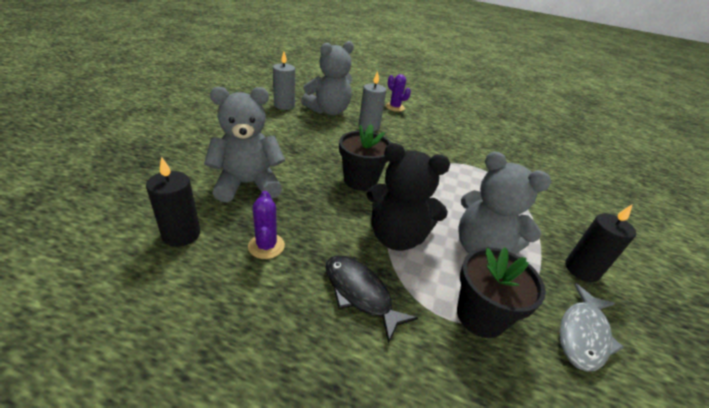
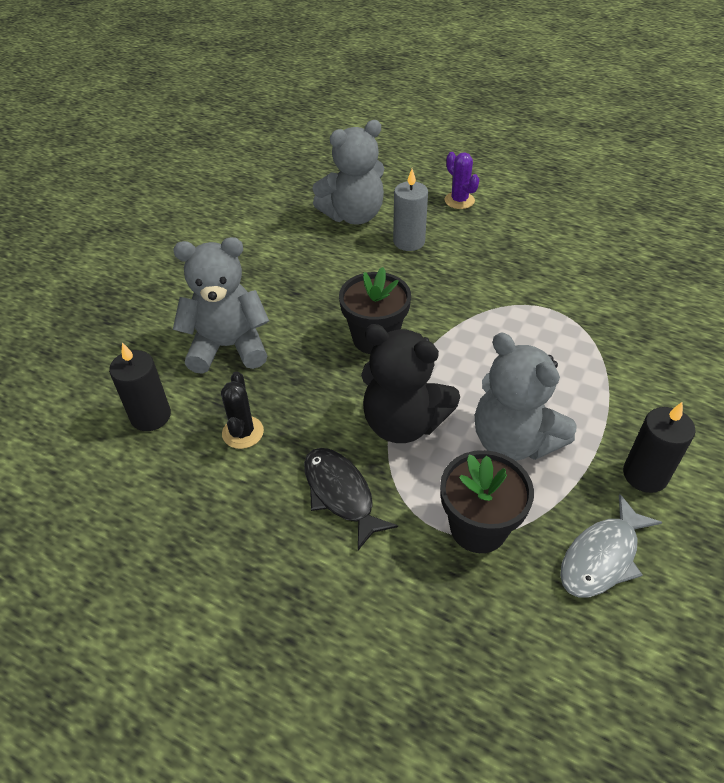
camera: 15 degrees right, 10 degrees up
purple cactus [248,191,285,259] -> black cactus [221,371,264,449]
grey candle [273,52,295,110] -> none

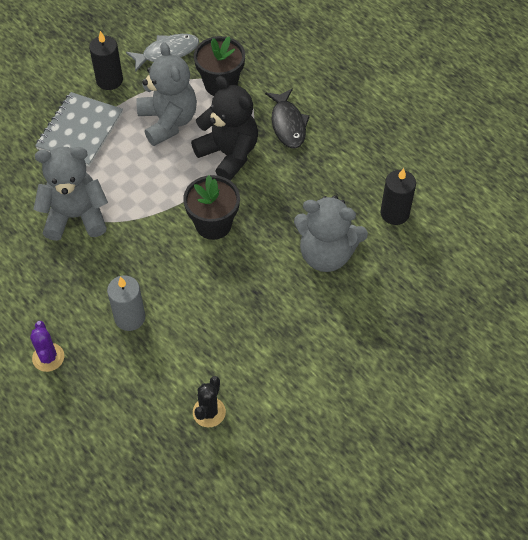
camera: 160 degrees left, 10 degrees up
black cactus [221,371,264,449] -> black cactus moved to [193,376,226,427]
grey teddy bear [312,120,384,225] -> grey teddy bear moved to [33,147,108,241]
none -> grey notebook [35,92,123,167]

